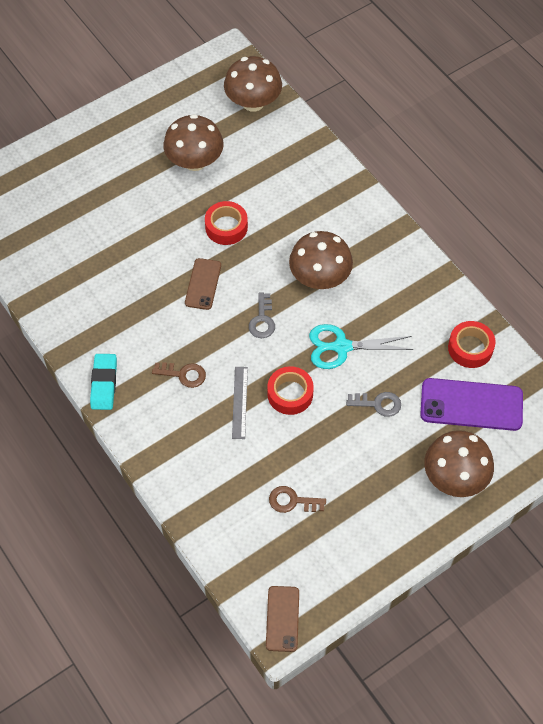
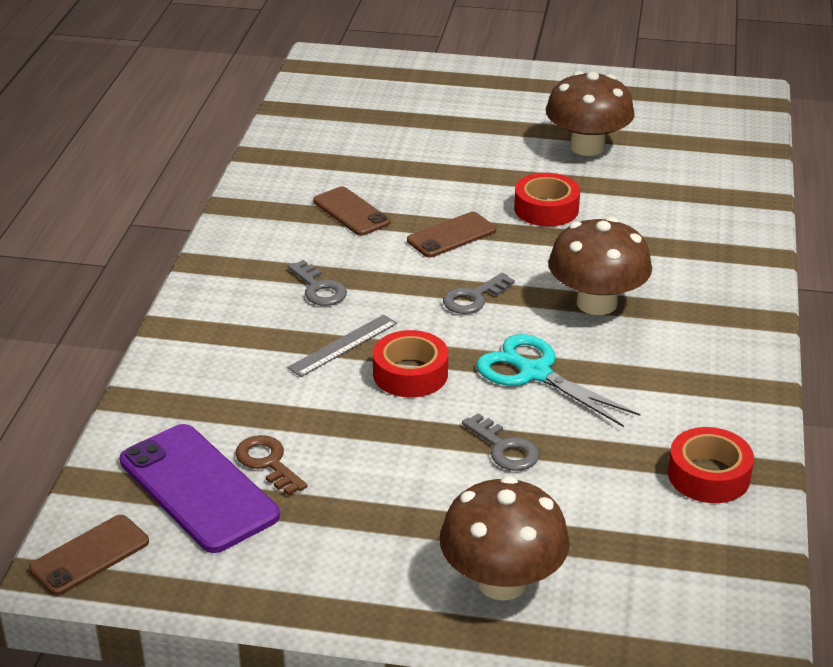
camera: 45 degrees right, 25 degrees down
turquoise eraser [90,354,117,410] -> none
brown key [152,362,206,388] -> grey key [288,260,347,306]
brown mushroom [224,56,282,112] -> none
purple phone [420,378,523,431] -> purple phone moved to [120,424,280,553]
none -> brown phone [313,186,390,236]

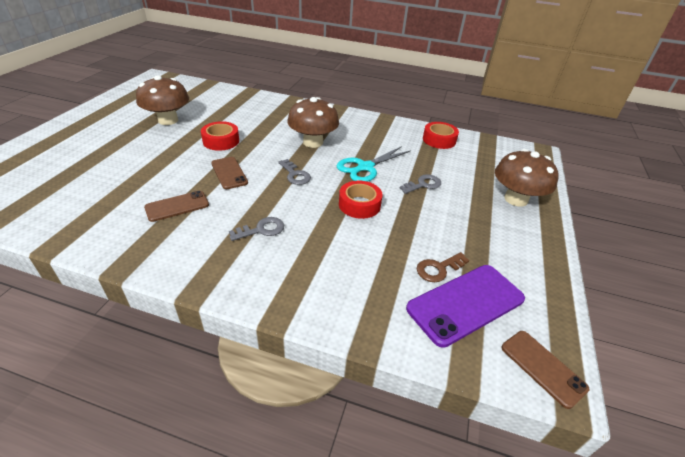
camera: 85 degrees left, 5 degrees up
grey ruler [287,314,397,377] -> none

